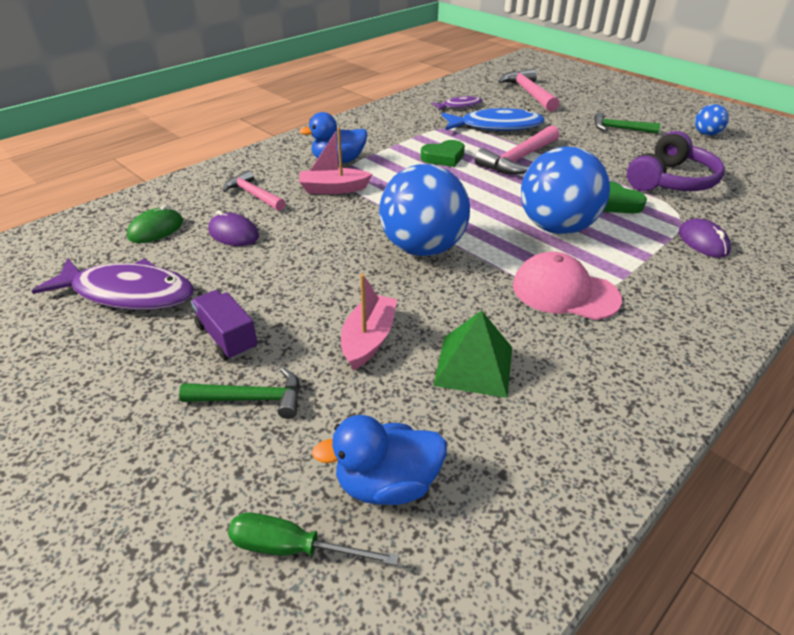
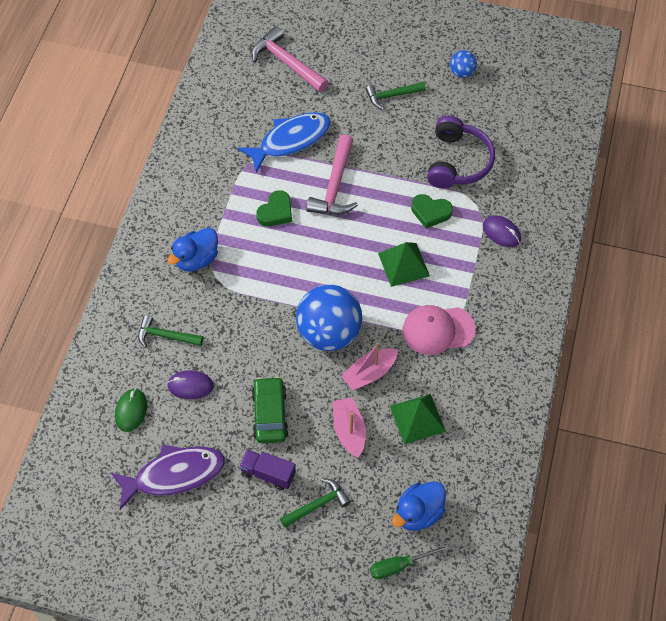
camera: 30 degrees left, 20 degrees up
pink hammer [223,170,286,211] -> green hammer [138,315,203,348]
pink boat [299,127,372,194] -> pink boat moved to [341,342,398,390]
purple fish [431,96,482,110] -> none
blue ball [521,146,610,234] -> green pyramid [378,242,430,287]
none -> green car [251,376,289,443]

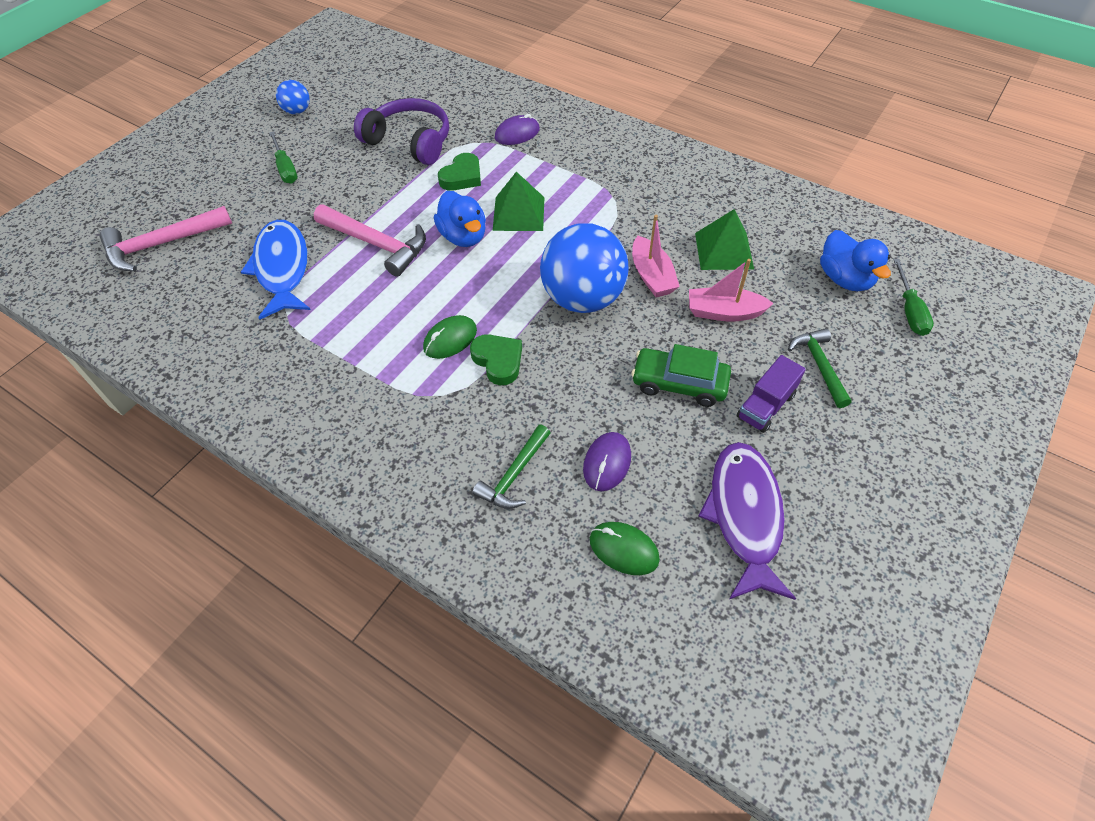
camera: 70 degrees left, 5 degrees down
blue duck [167,228,218,272] -> blue duck moved to [434,191,486,247]
green heart [256,190,292,227] -> green heart moved to [470,334,522,385]
green hammer [366,82,426,109] -> green screwdriver [269,131,298,184]
pink cap [403,305,475,355] -> none
none -> green mouse [423,315,477,359]

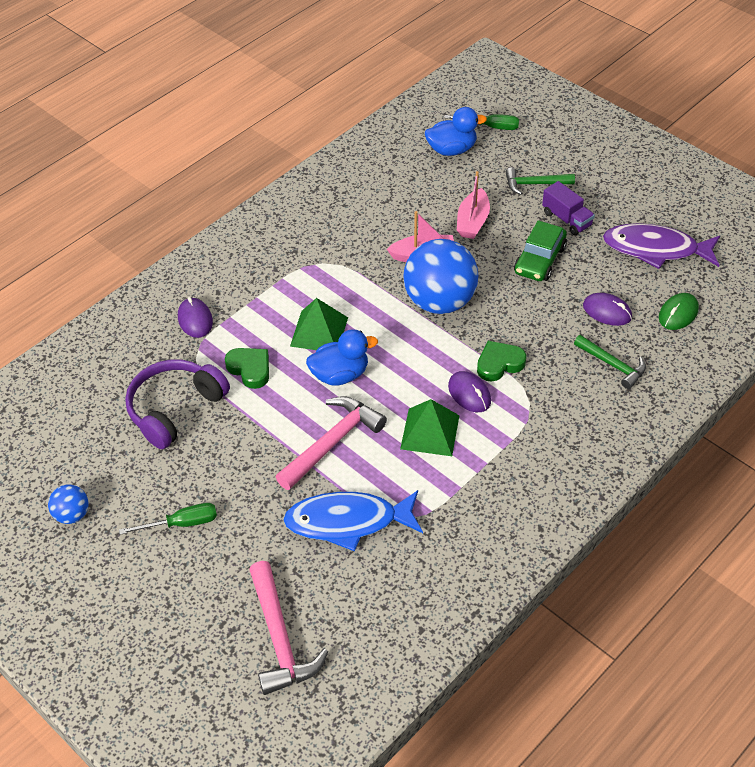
camera: 80 degrees left, 5 degrees down
green mouse [423,315,477,359] -> purple mouse [448,371,491,412]
green pyramid [695,209,754,270] -> green pyramid moved to [400,399,460,456]

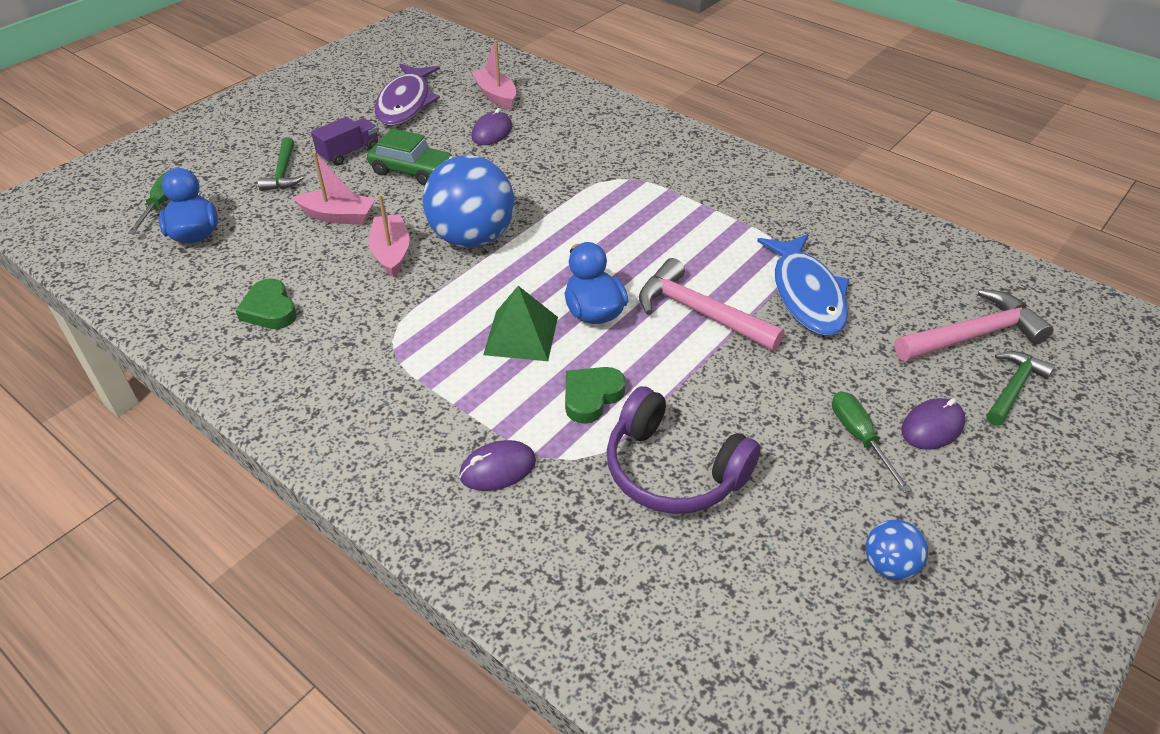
camera: 95 degrees left, 5 degrees down
green pyramid [400,399,460,456] -> none
purple mouse [448,371,491,412] -> purple mouse moved to [901,398,965,450]
green heart [477,341,526,382] -> green heart moved to [235,278,297,329]
green hammer [574,335,646,389] -> green hammer moved to [986,351,1055,426]
green mouse [659,293,699,330] -> pink boat [472,40,516,109]

